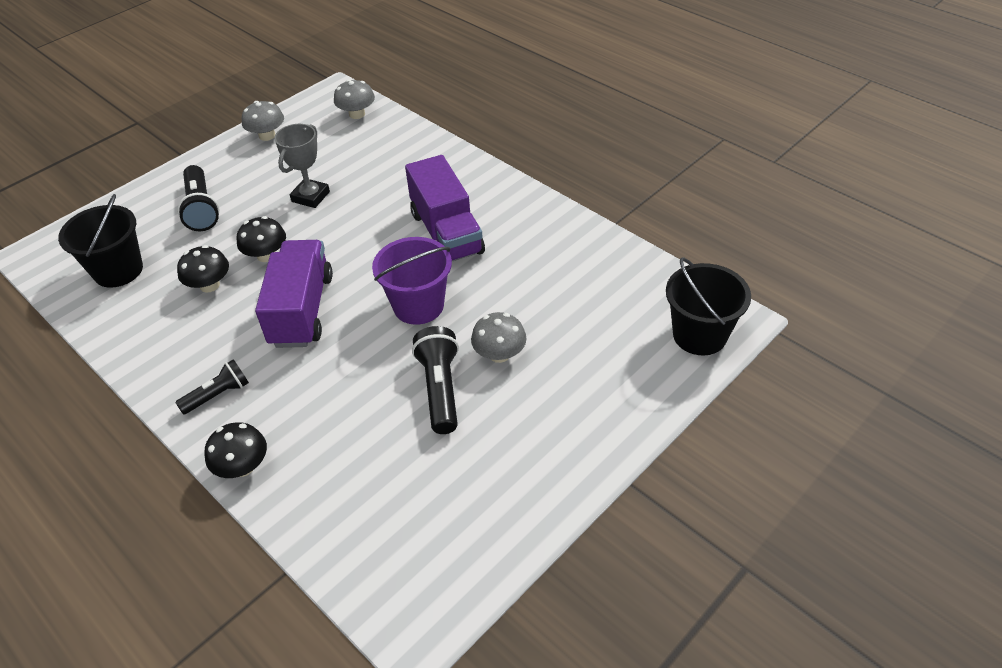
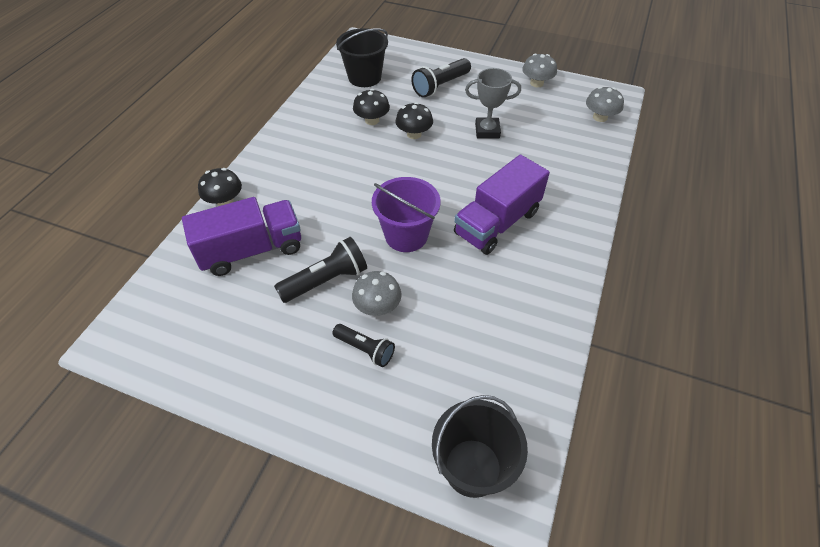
camera: 65 degrees right, 5 degrees up
black flashlight [175,359,249,415] -> black flashlight moved to [332,324,395,367]
purple truck [255,240,333,348] -> purple truck moved to [182,197,301,276]

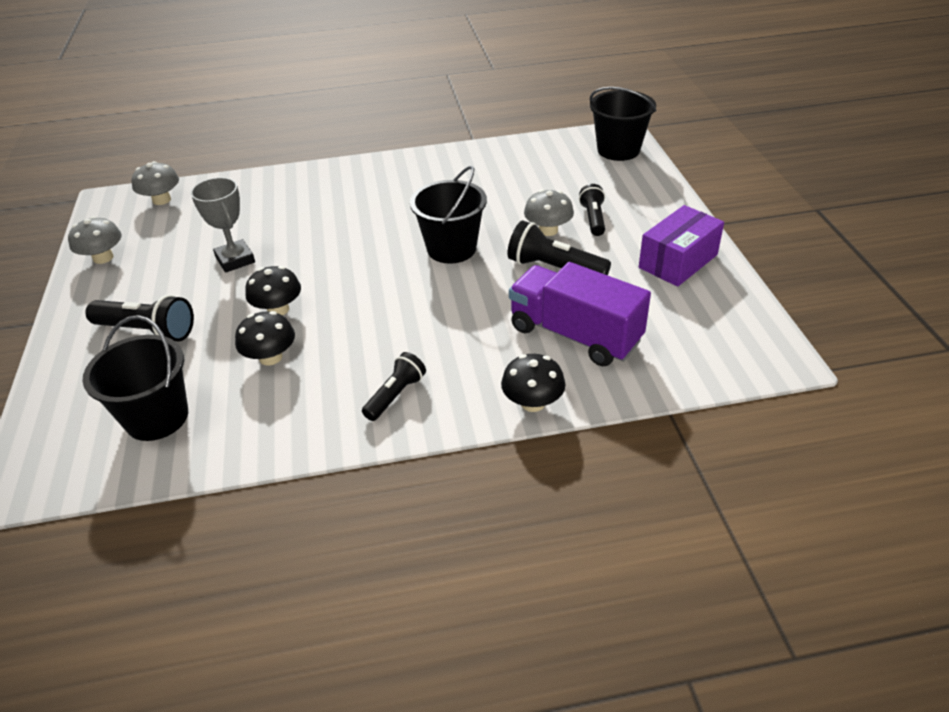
camera: 120 degrees left, 10 degrees down
purple bucket [372,177,441,252] -> black bucket [410,166,487,264]
purple truck [454,155,550,255] -> none
none -> black flashlight [362,352,426,421]
none -> purple box [639,205,724,287]

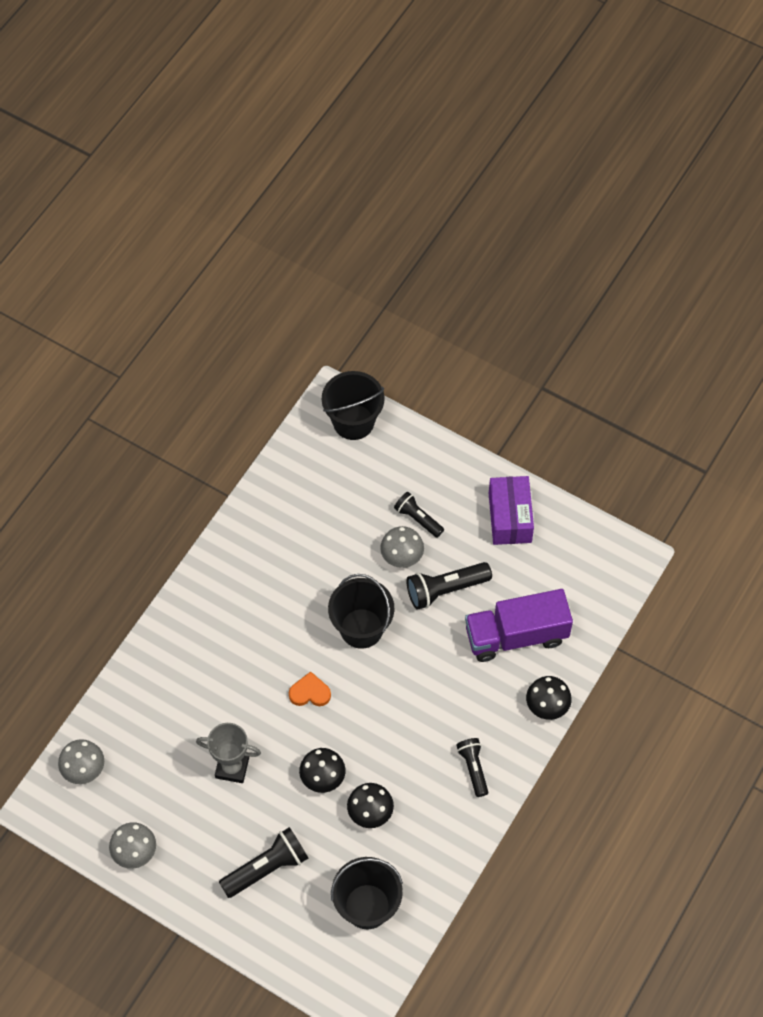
camera: 50 degrees left, 20 degrees up
none -> orange heart [289,672,331,706]

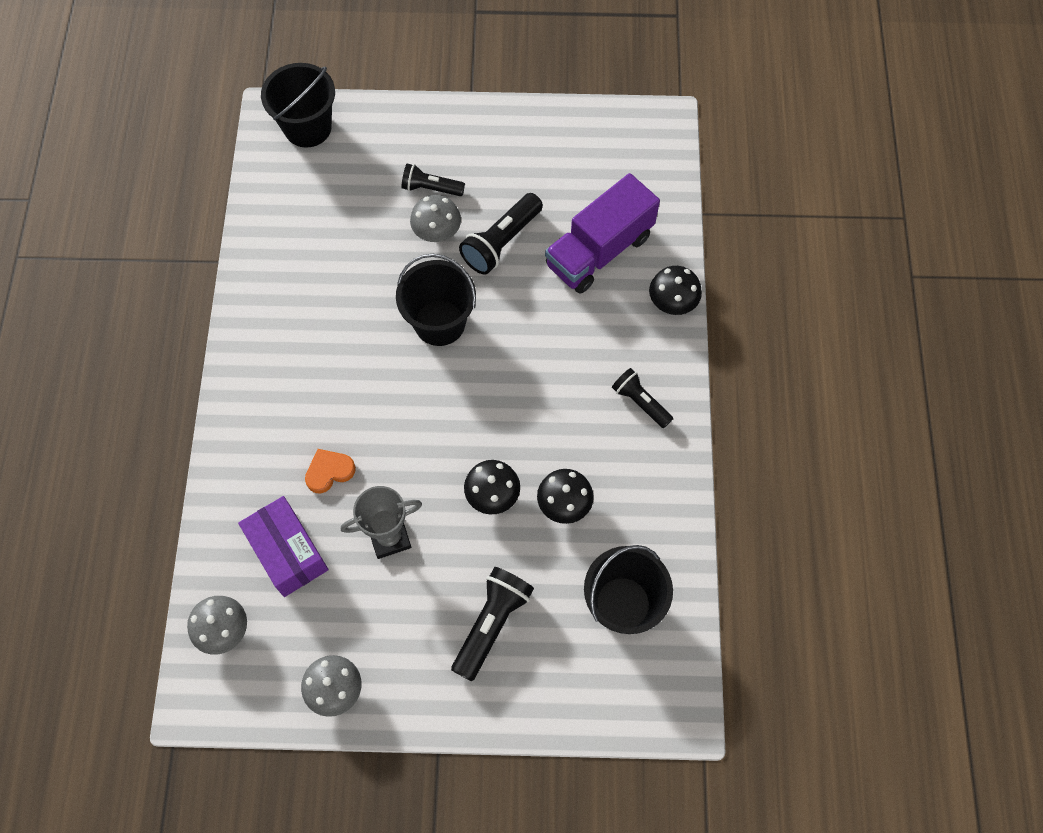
camera: 30 degrees left, 5 degrees up
orange heart [289,672,331,706] -> orange heart moved to [305,449,356,494]
purple box [489,476,534,545] -> purple box moved to [238,496,329,597]

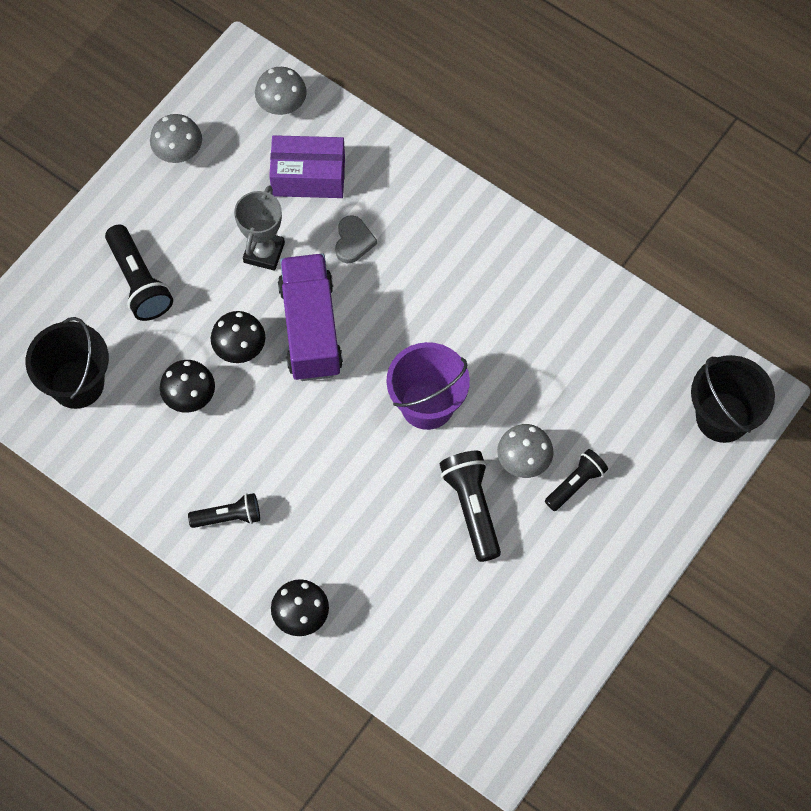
camera: 125 degrees right, 0 degrees up
orange heart [305,449,356,494] -> grey heart [335,215,377,263]
black bucket [396,254,476,346] -> purple bucket [386,342,470,430]
purple truck [545,173,660,294] -> purple truck moved to [278,253,343,381]

